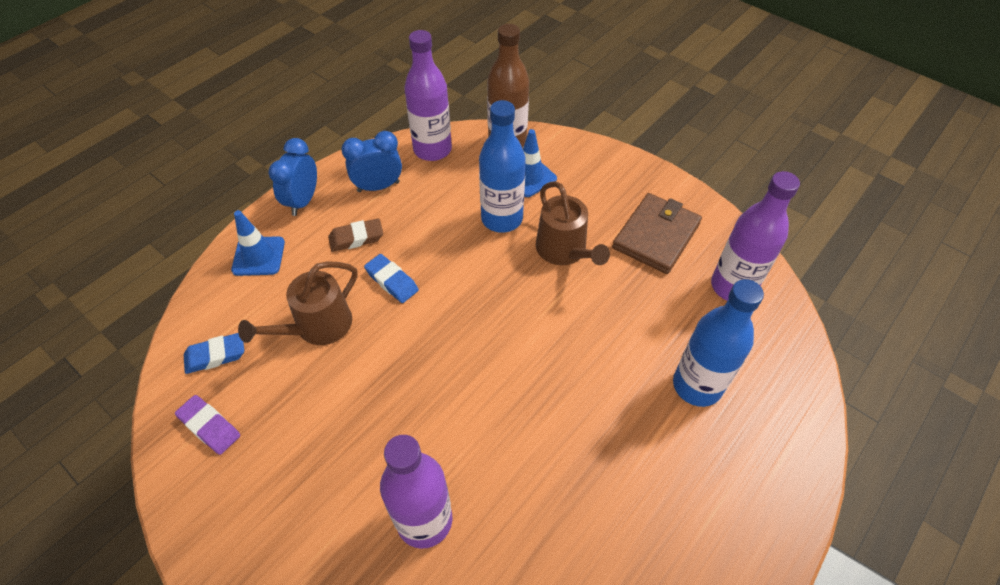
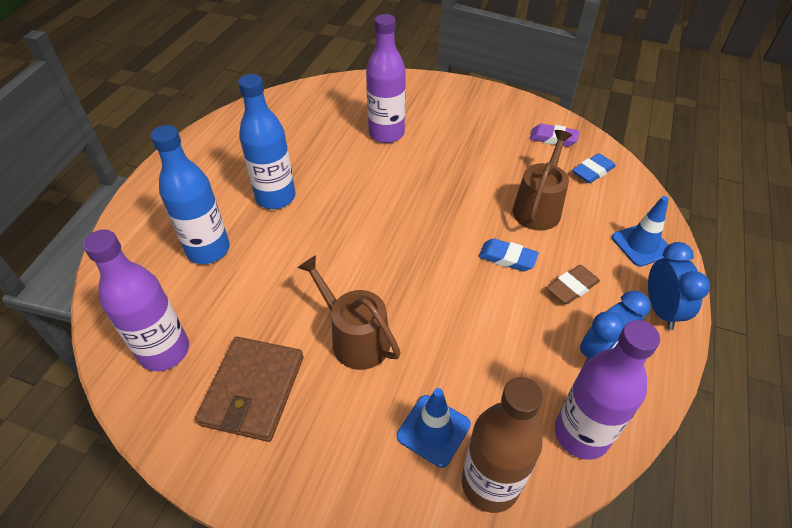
camera: 160 degrees right, 5 degrees down
blue bottle [479,100,526,233] -> blue bottle moved to [238,74,296,209]

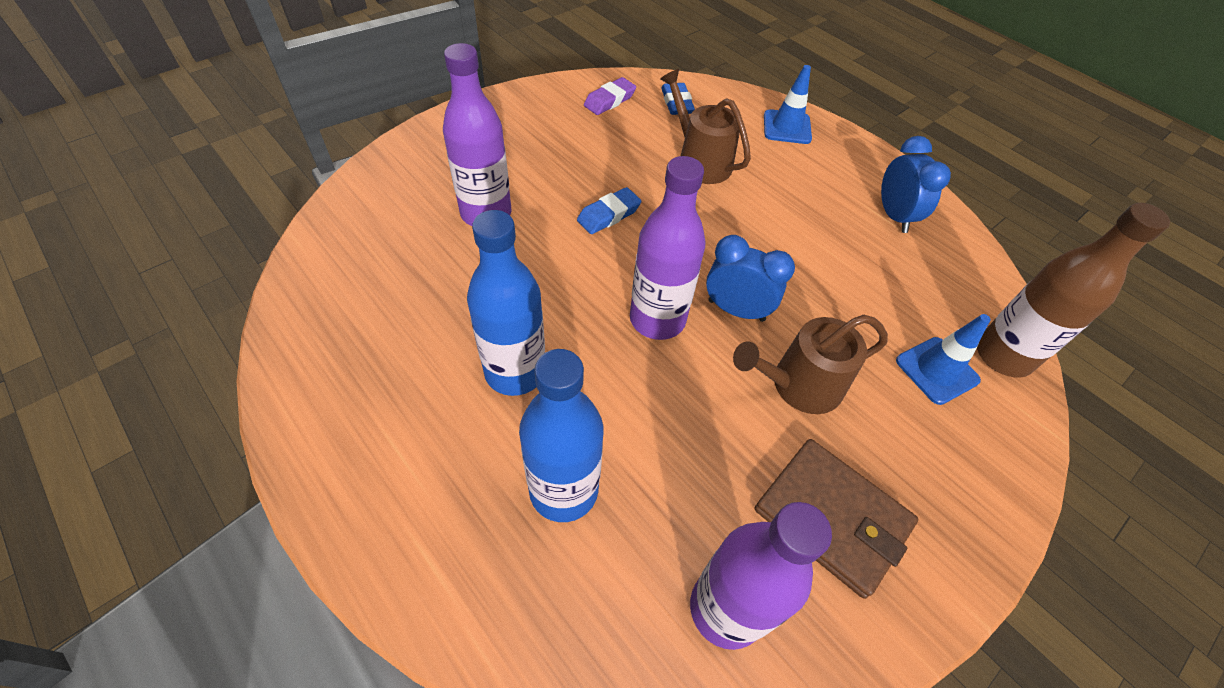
camera: 65 degrees left, 5 degrees up
blue eraser [478,238,539,271] -> blue eraser moved to [577,187,642,234]
brown eraser [547,265,600,304] -> none
purple bottle [555,320,660,460] -> purple bottle moved to [630,156,706,340]
blue clock [648,242,710,330] -> blue clock moved to [706,235,795,322]

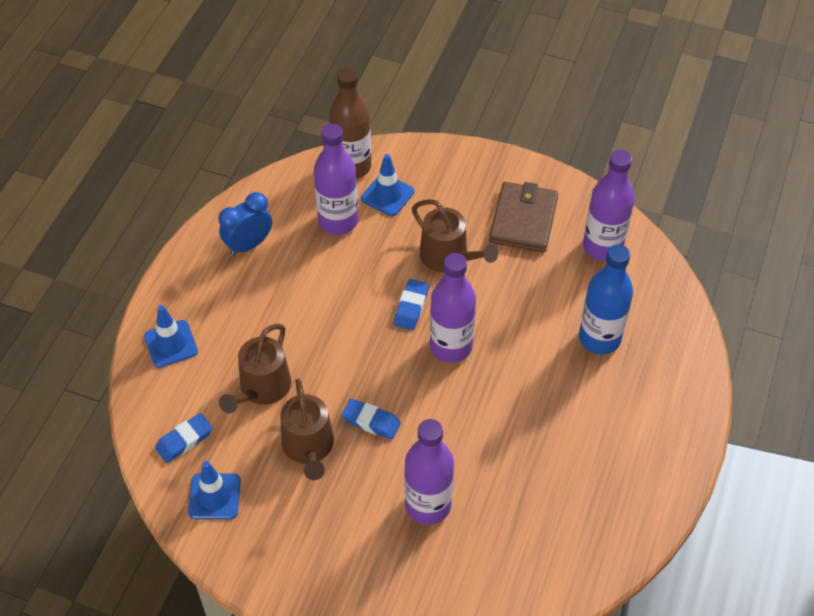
camera: 115 degrees left, 0 degrees up
blue bottle [467,210,545,396] -> none
purple eraser [584,77,636,115] -> blue traffic cone [188,461,241,519]
blue clock [706,235,795,322] -> blue eraser [394,279,429,330]
none -> brown watering can [280,378,334,480]
none -> purple bottle [314,123,358,235]

